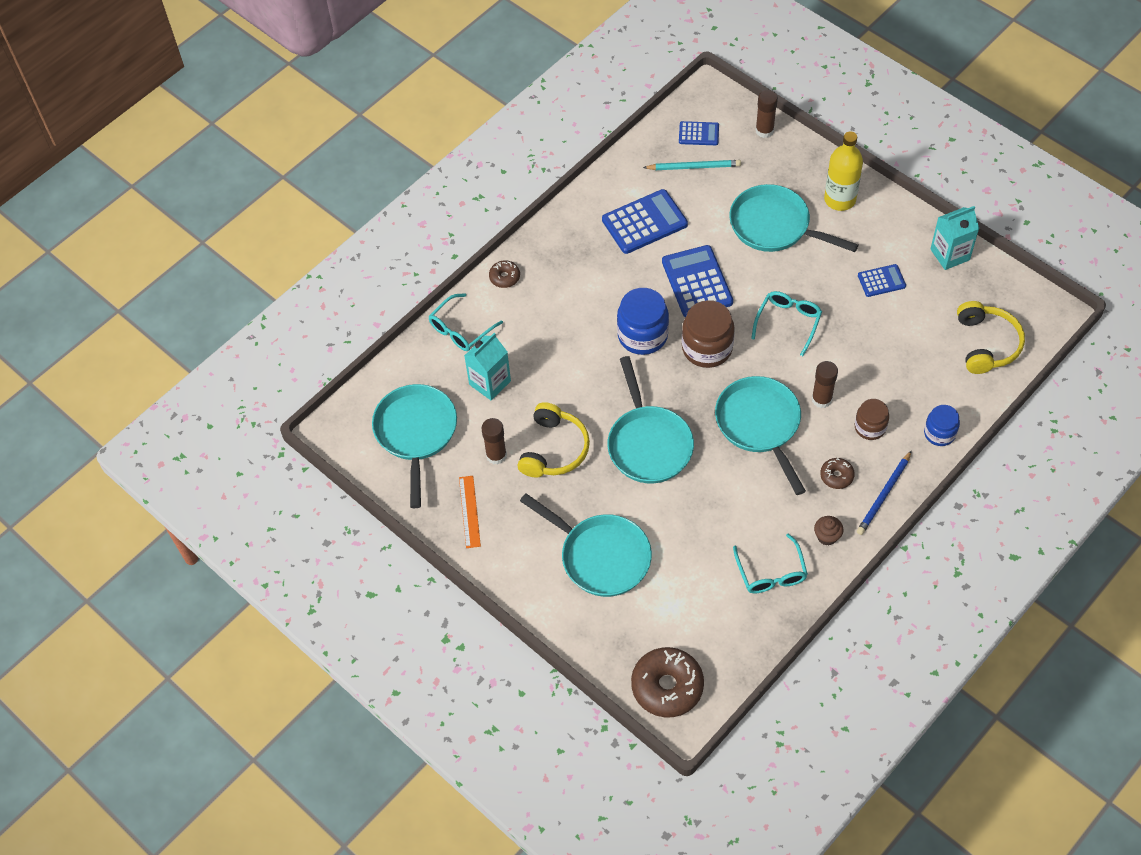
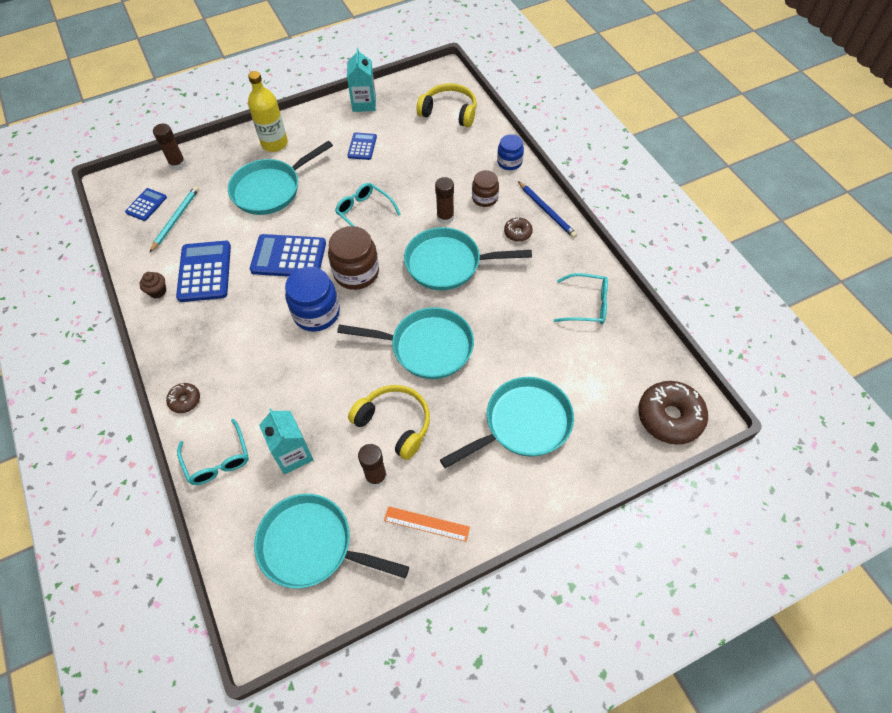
camera: 70 degrees left, 0 degrees up
brown cupcake [814,516,843,546] -> brown cupcake moved to [139,272,166,298]

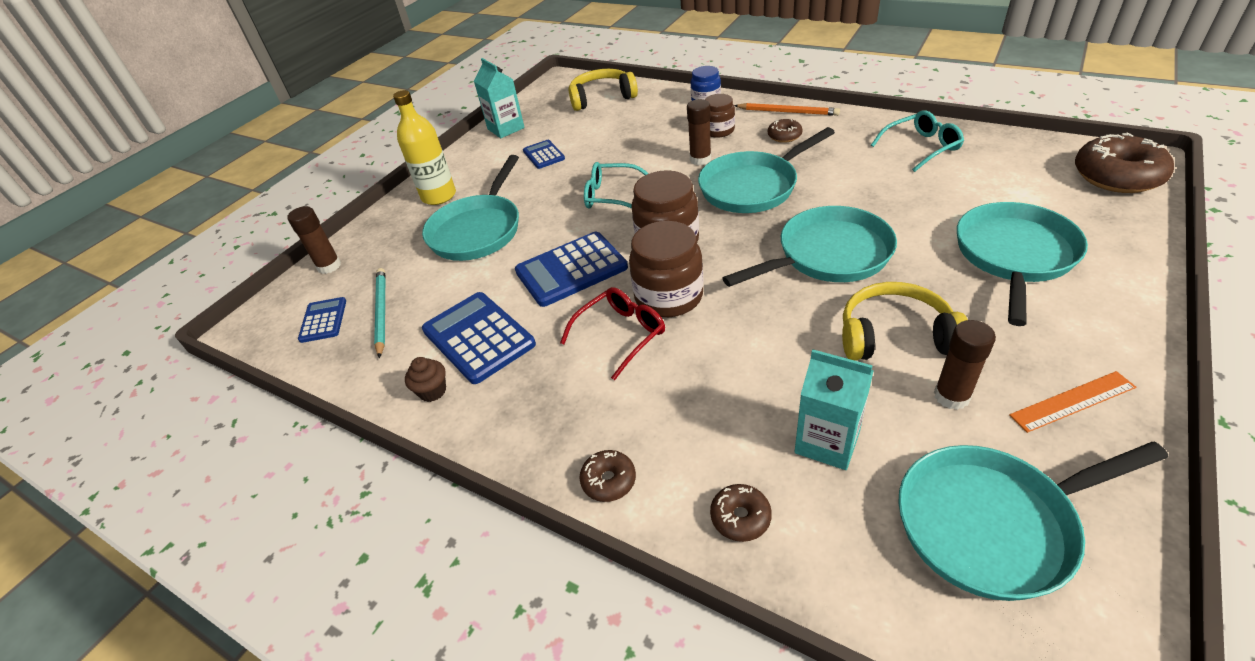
camera: 30 degrees left, 15 degrees down
turquoise glasses [177,419,249,485] -> brown donut [710,484,772,542]
blue jar [285,267,340,332] -> brown jar [629,221,704,317]
blue pencil [518,181,577,238] -> orange pencil [734,103,840,116]
none -> red glasses [560,287,665,380]

